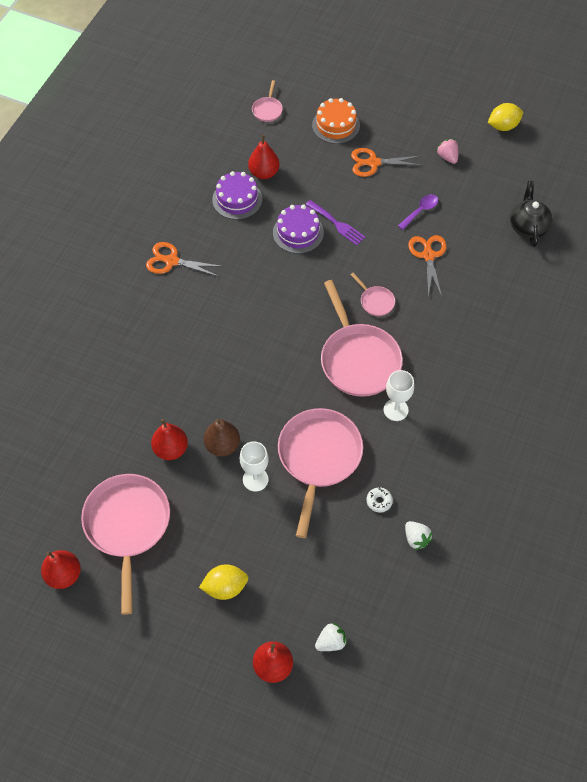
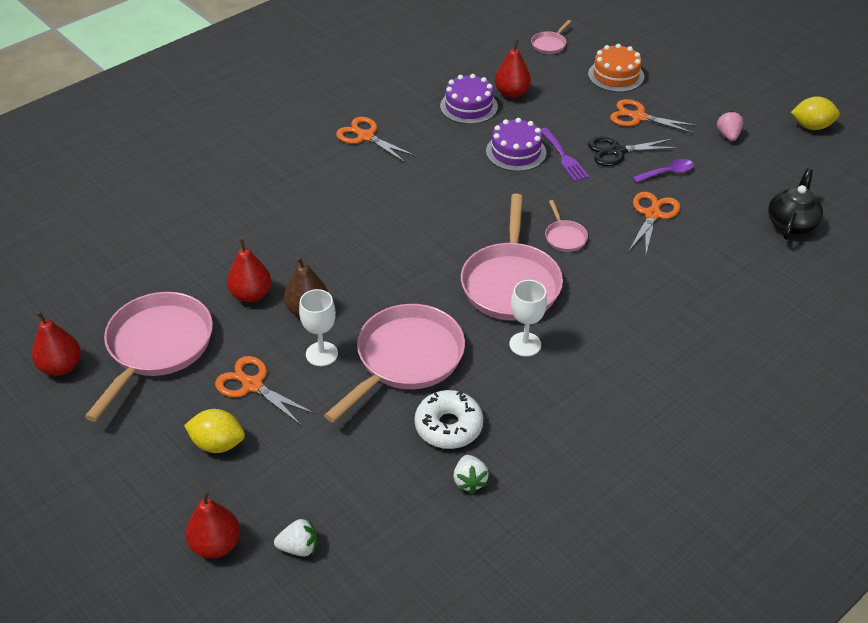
camera: 25 degrees right, 15 degrees down
white donut [366,487,393,513] -> white donut [415,390,483,449], size x2.00
none -> orange scissors [215,356,315,425]
none -> black scissors [588,137,678,166]

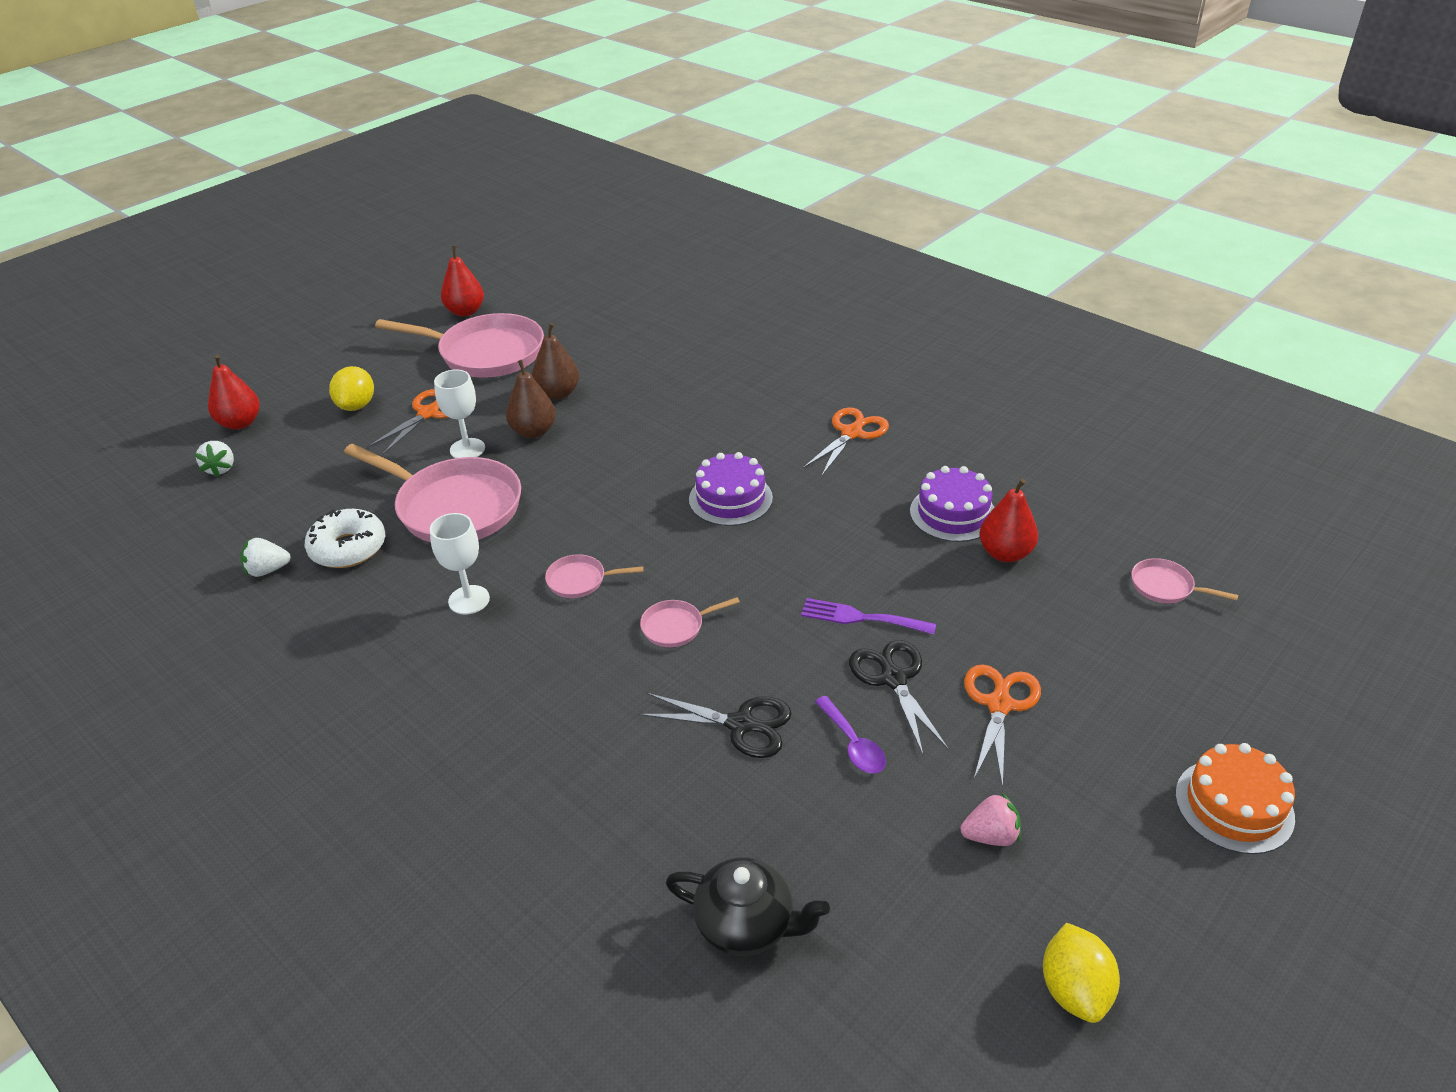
camera: 85 degrees right, 5 degrees down
red pear [227,239,271,302] -> brown pear [532,323,579,399]
pink pan [461,193,563,321] -> pink pan [545,554,644,598], size x0.44
purple cake [486,118,546,171] -> purple cake moved to [689,452,773,526]
purple fork [541,128,589,182] -> purple fork turned 45 degrees clockwise [801,598,936,635]
orange cake [588,44,644,92] -> orange cake moved to [1175,743,1295,854]
orange scissors [629,192,681,257] -> black scissors [638,693,792,758]

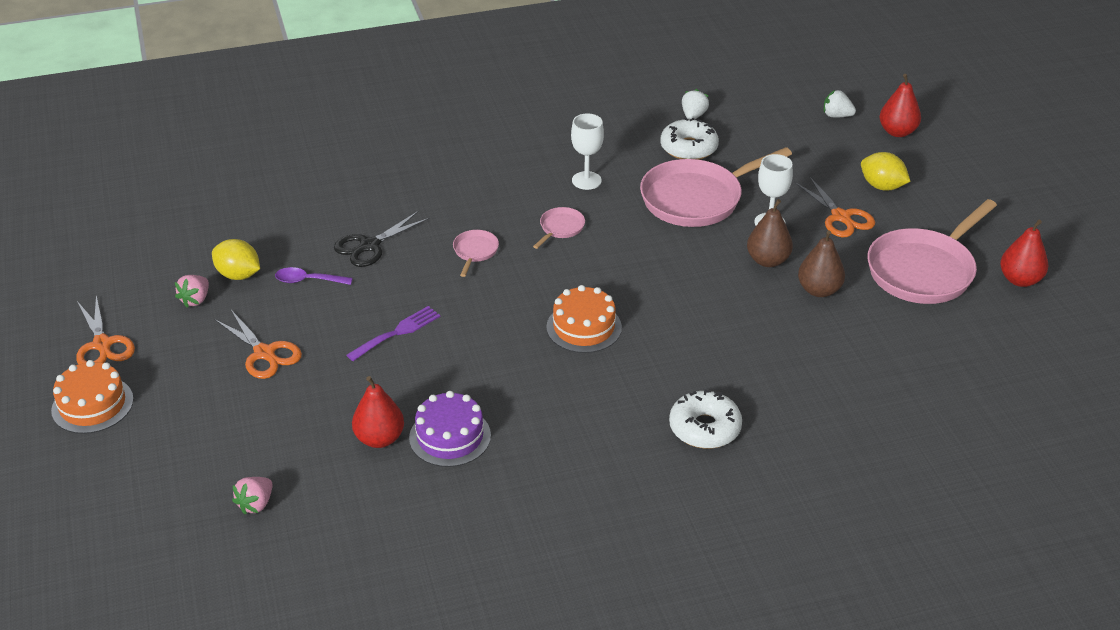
camera: 120 degrees right, 0 degrees up
black teapot [666,857,830,956] -> none
purple cake [689,452,773,526] -> orange cake [546,285,622,353]
orange scissors [803,407,889,477] -> orange scissors moved to [76,295,135,365]
black scissors [849,640,949,755] -> none
yellow lemon [1043,923,1120,1023] -> yellow lemon moved to [212,239,260,280]
pink pan [1131,558,1239,603] -> pink strawberry [232,477,273,514]
none -> white donut [669,390,742,449]

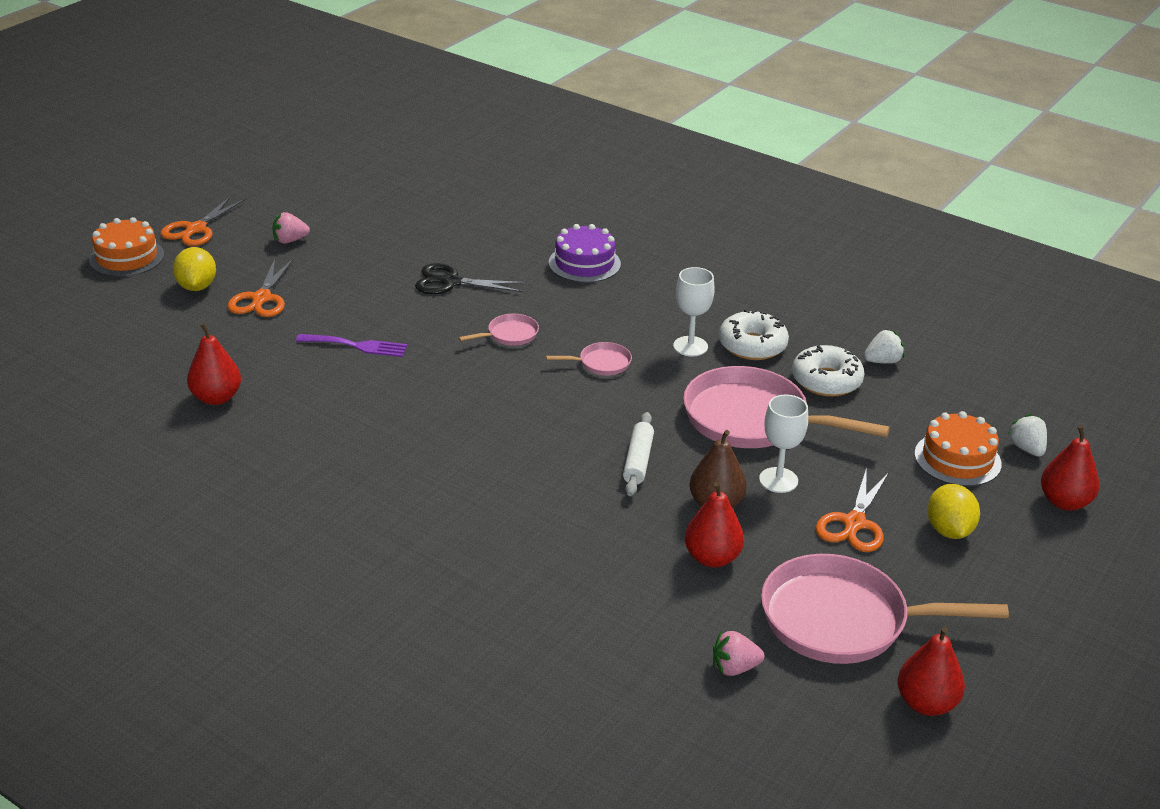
camera: 50 degrees right, 5 degrees down
yellow lemon [212,239,260,280] -> yellow lemon moved to [173,247,216,291]
pink strawberry [232,477,273,514] -> pink strawberry moved to [713,631,764,676]
purple spoon [275,267,353,285] -> none
purple cake [409,391,491,467] -> purple cake moved to [549,224,621,283]
orange cake [546,285,622,353] -> orange cake moved to [915,411,1002,486]
white donut [669,390,742,449] -> white donut moved to [719,309,789,360]
brown pear [798,230,845,297] -> red pear [685,482,744,567]
none -> white rolling pin [623,412,654,496]

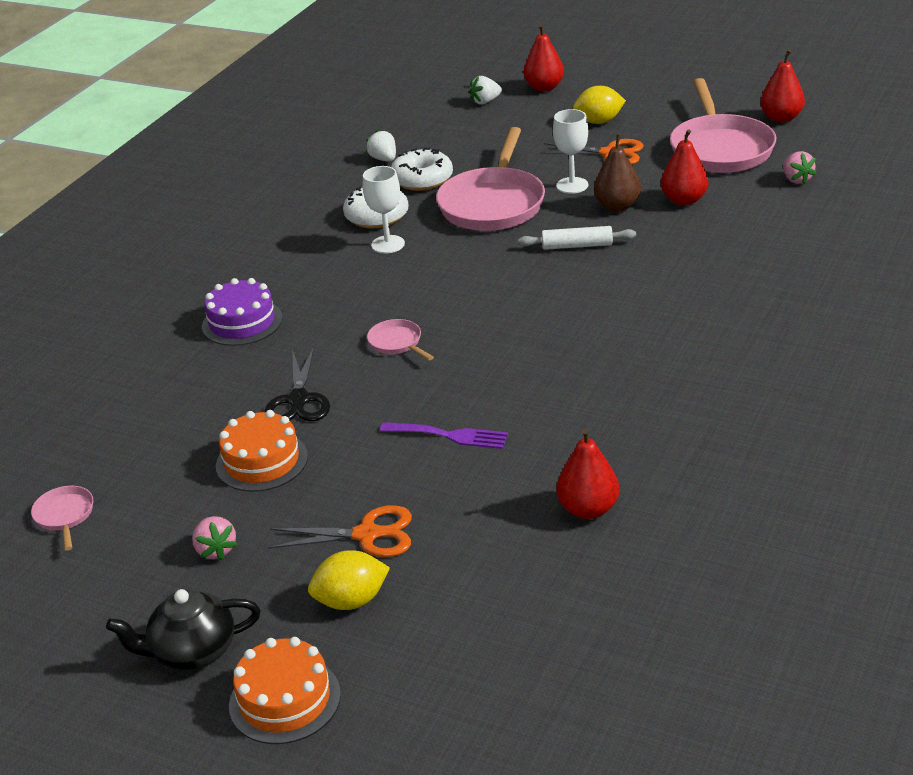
camera: 95 degrees left, 0 degrees up
orange scissors [160,196,246,246] -> black teapot [106,589,261,670]
purple fork [296,334,407,357] -> purple fork turned 105 degrees clockwise [380,422,508,449]
pink pan [546,342,632,375] -> pink pan moved to [31,486,93,551]
orange cake [915,411,1002,486] -> orange cake moved to [216,410,308,492]

